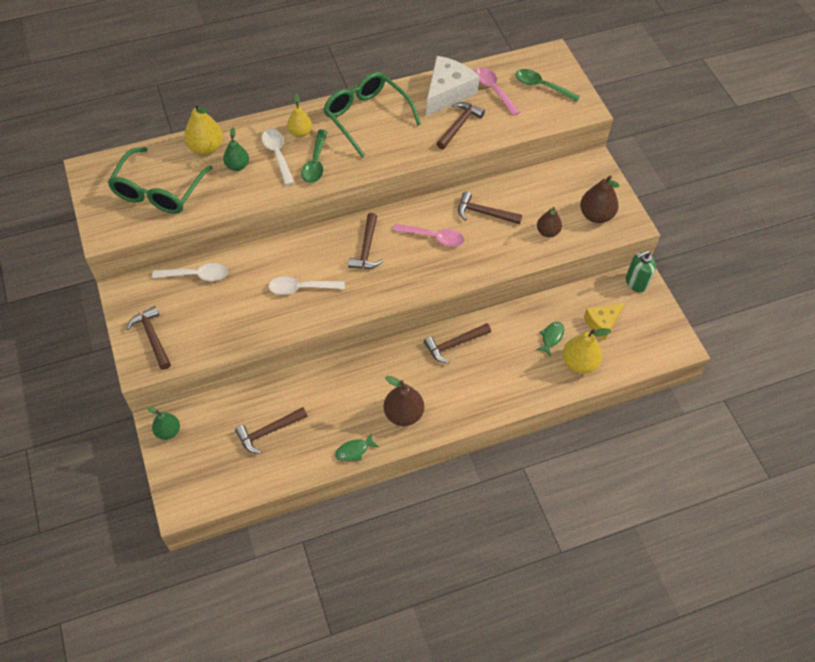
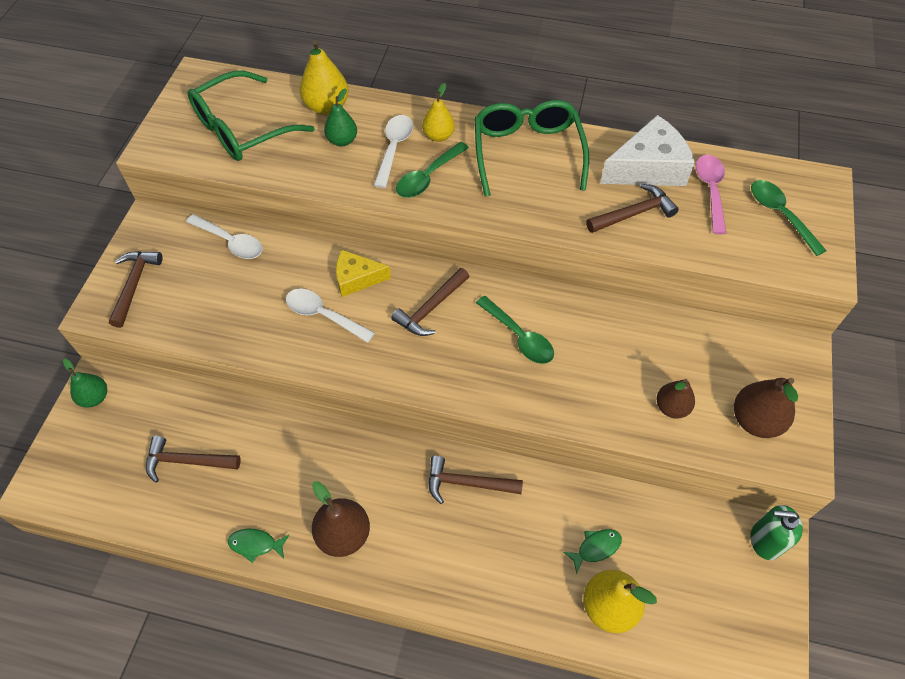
camera: 35 degrees right, 0 degrees up
pink spoon [393,223,464,247] -> green spoon [476,296,554,364]
brown hammer [458,192,522,224] -> none
yellow cheese [584,303,625,340] -> yellow cheese moved to [336,250,391,297]

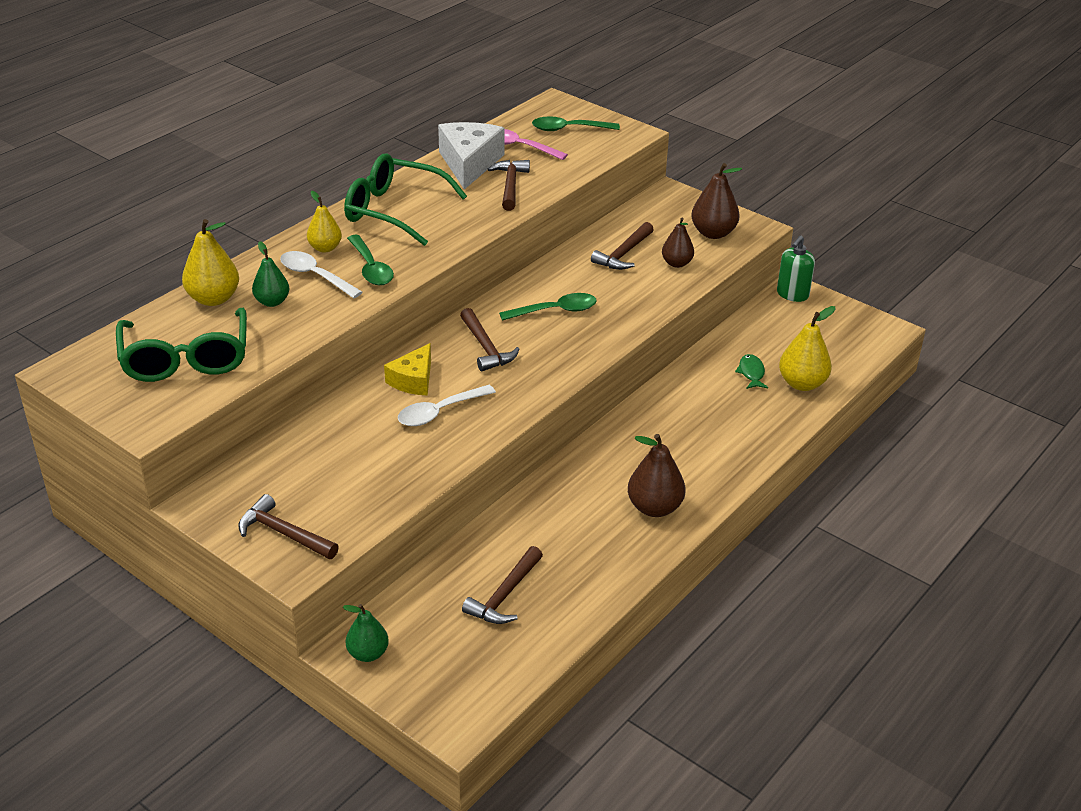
camera: 65 degrees left, 20 degrees down
white spoon [186,214,263,259] -> none
green fish [228,529,289,563] -> none
brown hammer [428,456,523,504] -> brown hammer moved to [591,222,654,270]

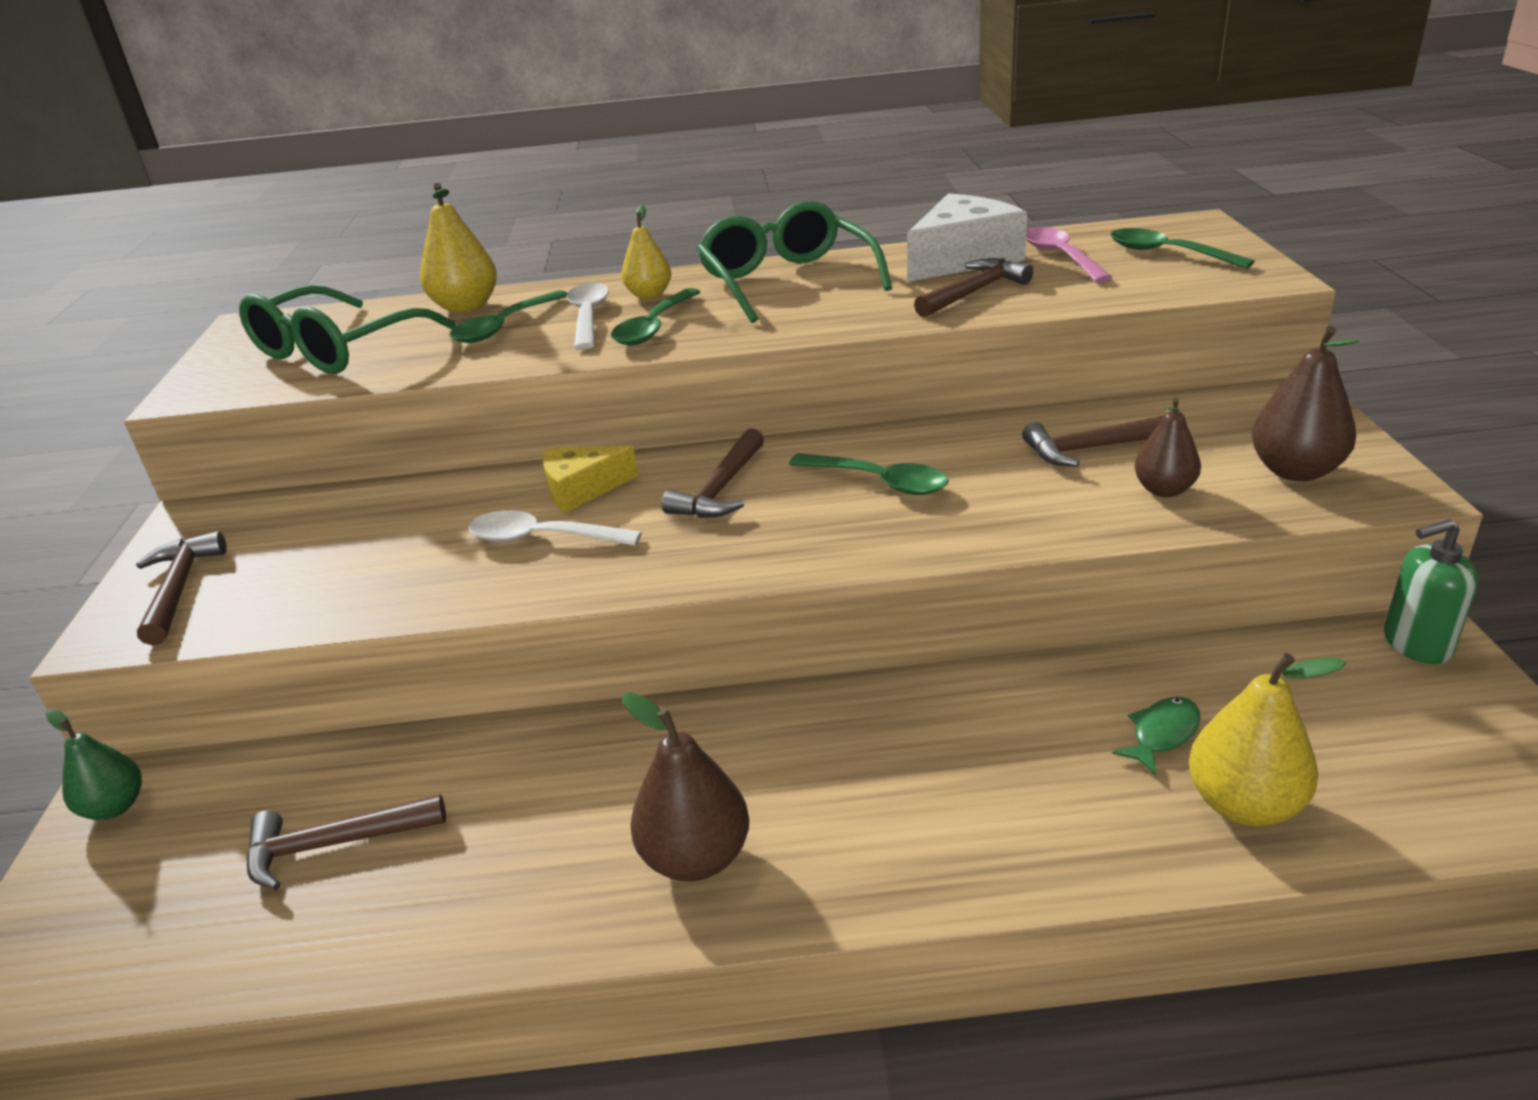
camera: 50 degrees right, 5 degrees down
green pear [252,241,289,307] -> green spoon [449,290,568,343]

